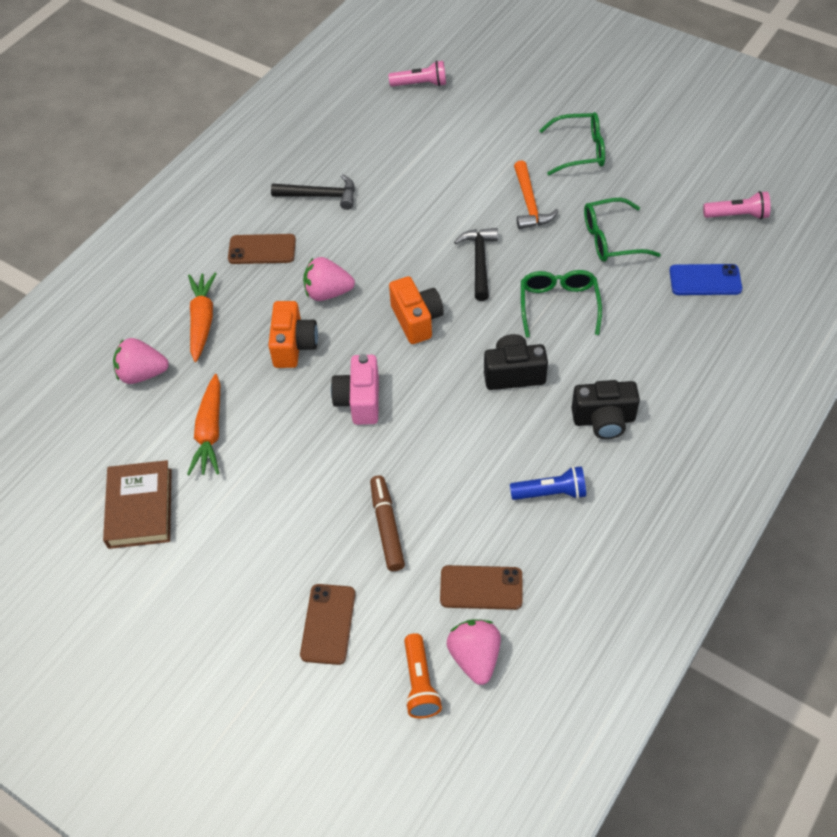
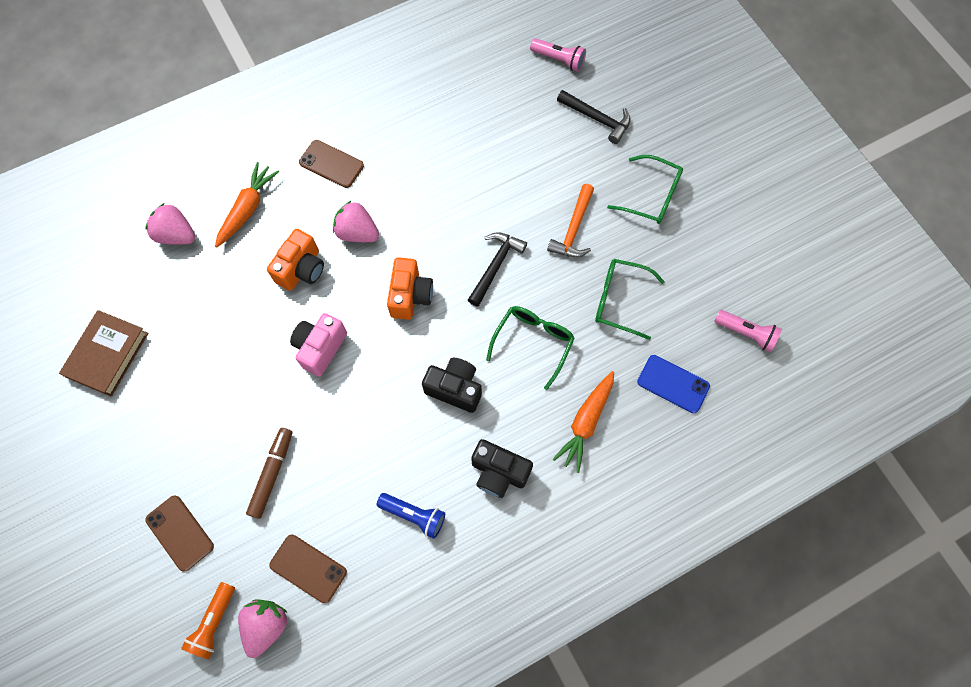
camera: 25 degrees right, 15 degrees up
orange carrot [187,374,220,475] -> orange carrot moved to [552,371,614,473]
black hammer [271,174,355,210] -> black hammer moved to [557,90,631,144]
brown phone [300,584,355,665] -> brown phone turned 75 degrees counterclockwise [145,496,214,572]

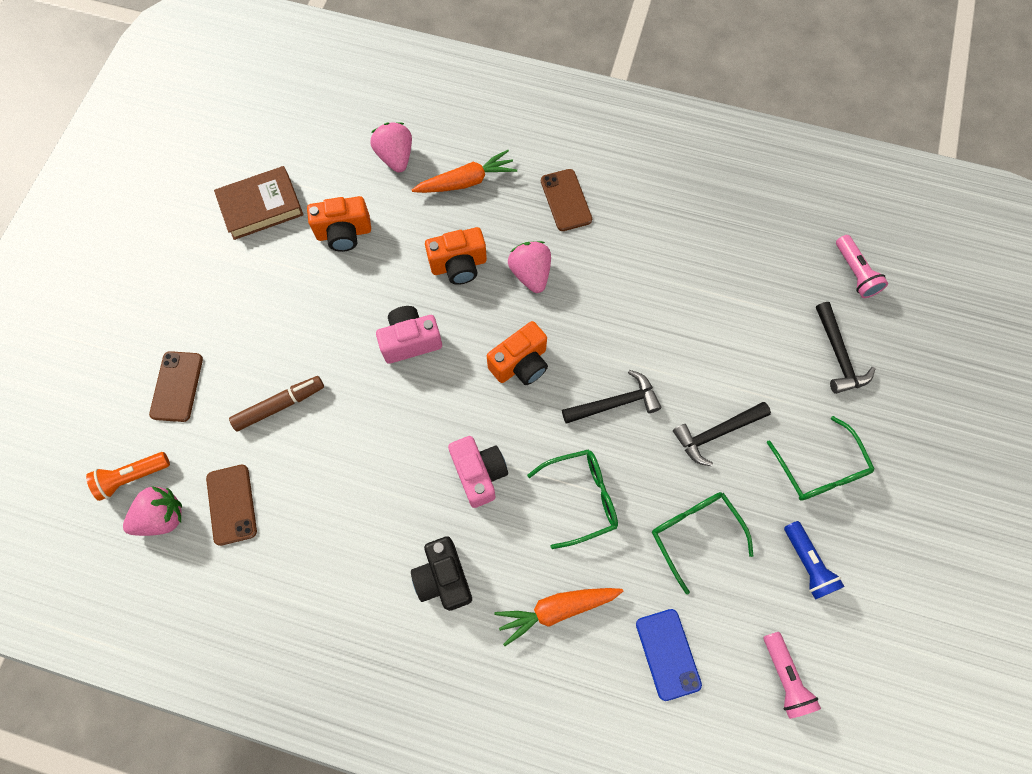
camera: 45 degrees right, 0 degrees up
blue flashlight [377,493,445,539] -> blue flashlight moved to [784,521,845,600]
black camera [422,358,482,413] -> pink camera [448,436,508,508]
orange hammer [547,184,594,257] -> black hammer [673,402,771,466]
none -> orange camera [307,196,371,252]

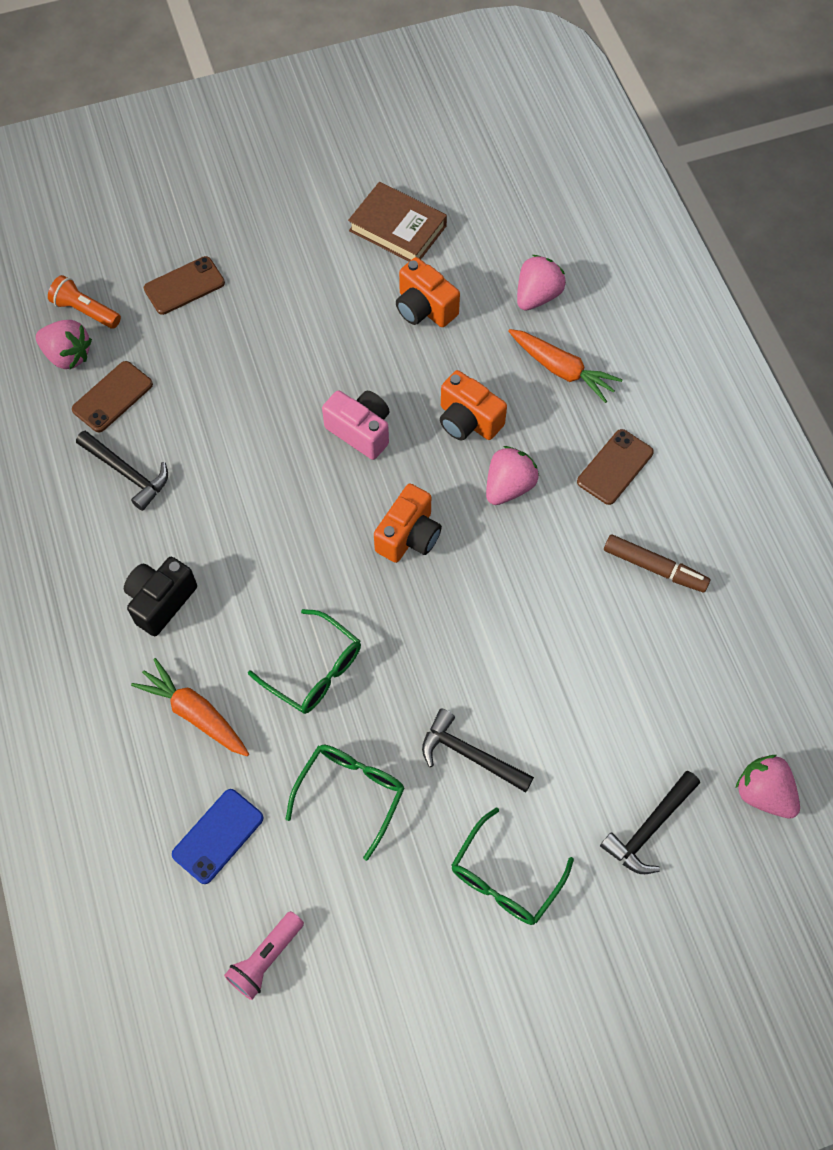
camera: 55 degrees right, 5 degrees down
brown marker [229,376,324,431] -> brown marker moved to [604,534,710,593]
pink camera [448,436,508,508] -> none
orange camera [487,321,548,385] -> orange camera turned 75 degrees counterclockwise [374,484,442,563]
black hammer [562,370,661,424] -> black hammer moved to [76,431,168,511]
blue flashlight [784,521,845,600] -> none
pink flashlight [836,235,888,298] -> pink strawberry [736,755,800,819]

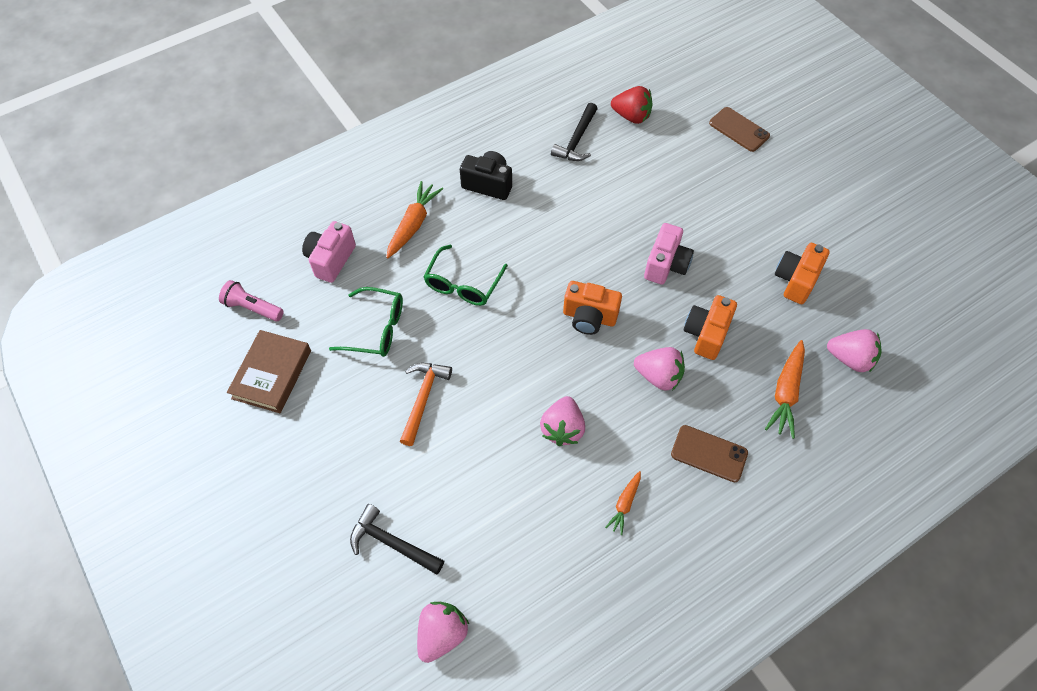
camera: 75 degrees right, 5 degrees down
pink strawberry [36,320,92,369] -> pink strawberry moved to [540,396,585,446]
orange flashlight [48,275,121,329] -> none
brown phone [72,361,153,432] -> red strawberry [611,86,653,124]
blue phone [172,789,264,884] -> pink camera [302,221,356,283]
brown book [348,182,447,261] -> brown book moved to [227,330,311,413]
black hammer [422,708,534,793] -> orange hammer [400,363,452,446]
green glasses [452,808,574,925] -> none
brown marker [604,534,710,593] -> orange carrot [605,471,641,535]

